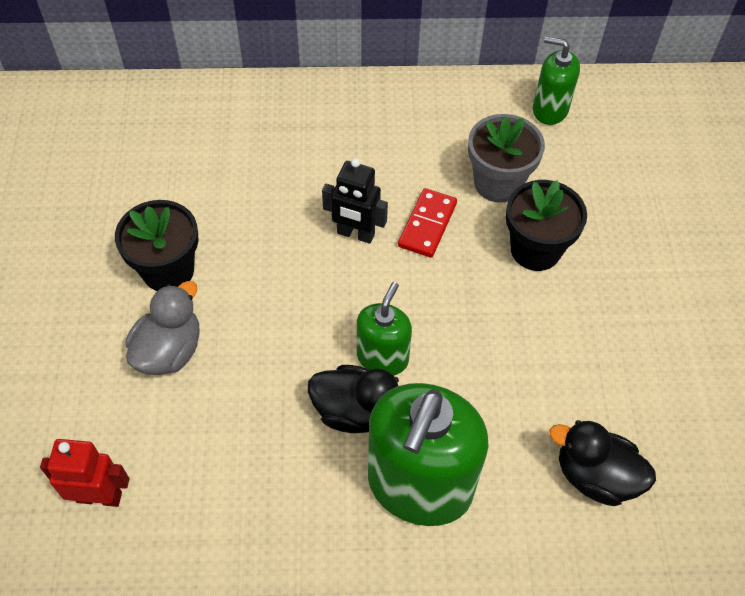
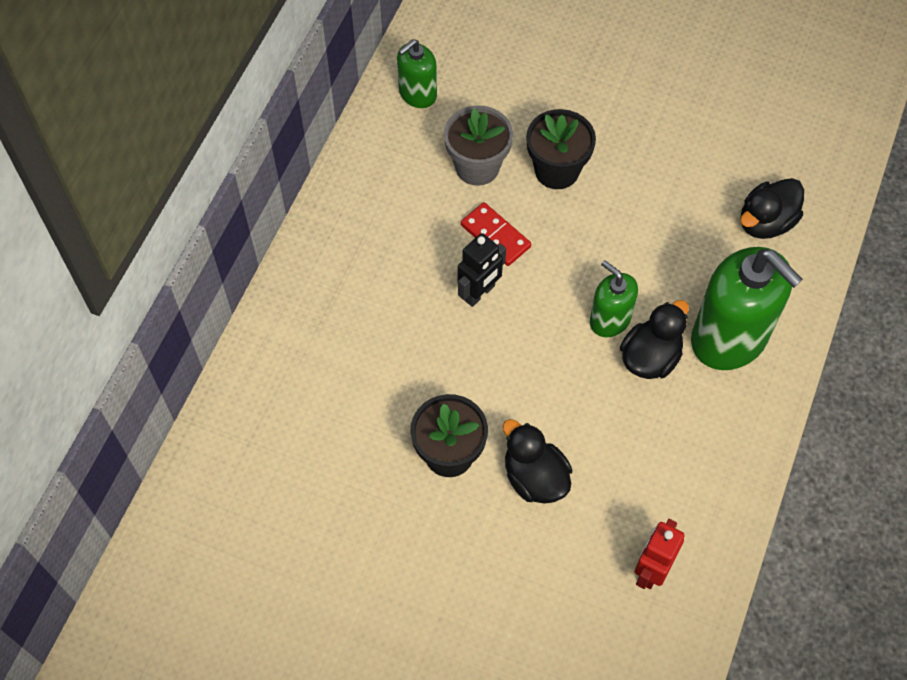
camera: 65 degrees left, 5 degrees up
grey duck [125,281,200,375] -> black duck [503,419,572,504]

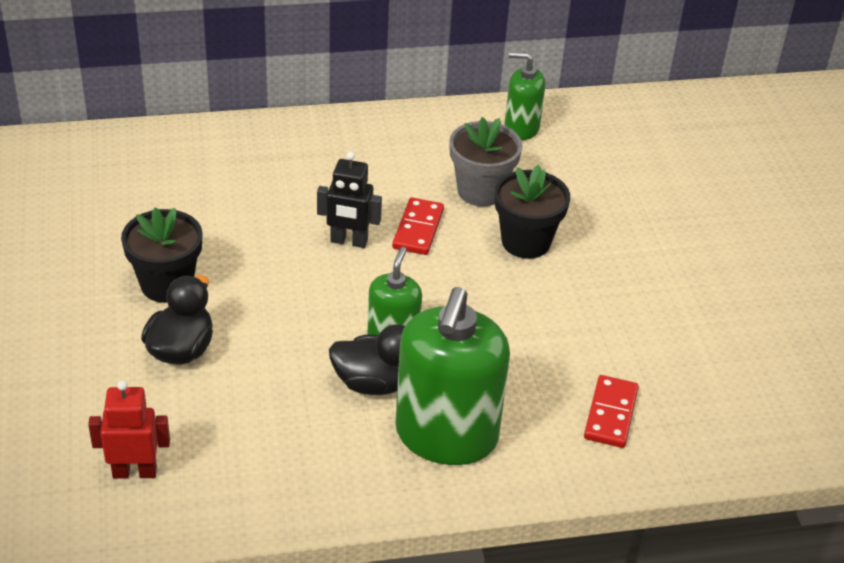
camera: 55 degrees right, 20 degrees down
black duck [740,178,804,239] -> red domino [584,375,639,448]

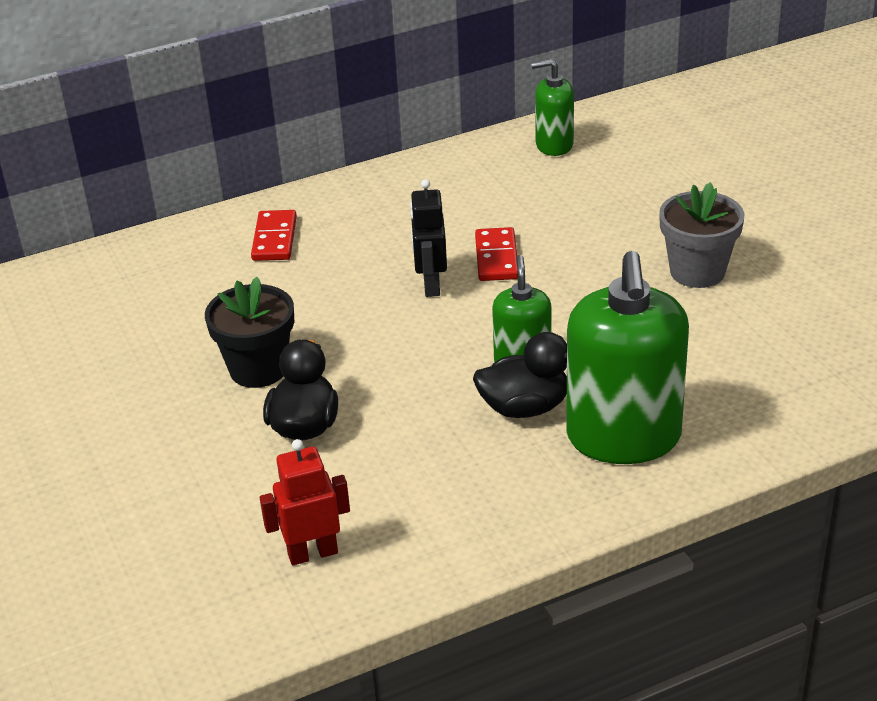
camera: 10 degrees left, 5 degrees down
black robot [317,151,382,248] -> black robot turned 90 degrees clockwise [410,179,447,297]
grey flower pot [449,117,523,206] -> grey flower pot moved to [659,182,744,288]
black flower pot [494,165,570,259] -> none
red domino [584,375,639,448] -> red domino moved to [251,210,297,261]

